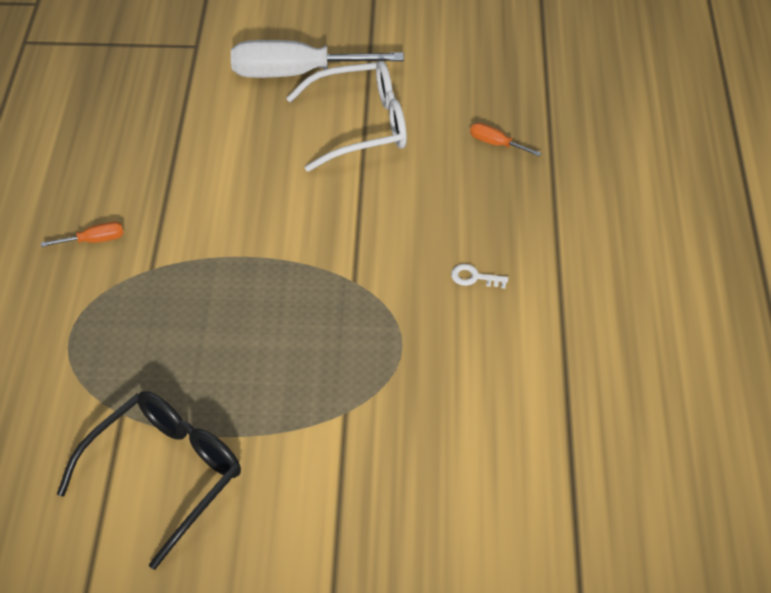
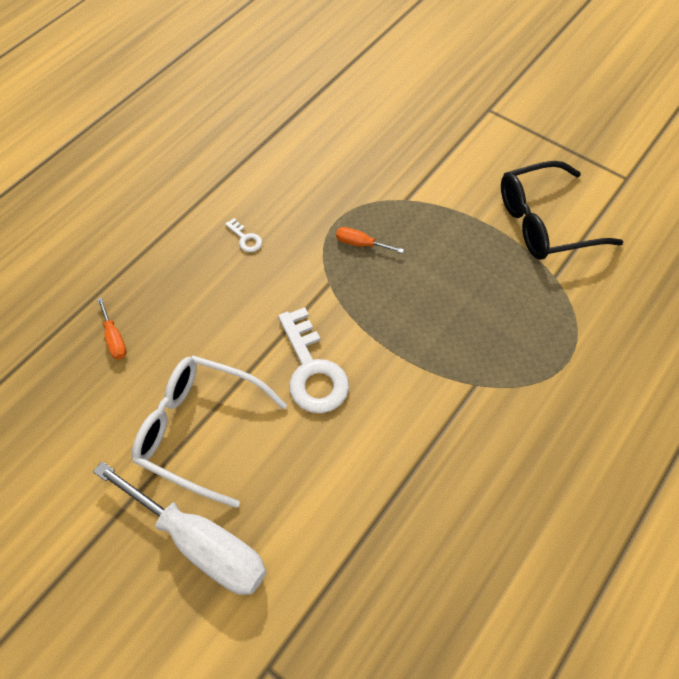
camera: 145 degrees left, 10 degrees up
orange screwdriver [41,222,124,247] -> orange screwdriver moved to [336,227,404,253]
none -> white key [278,307,349,413]

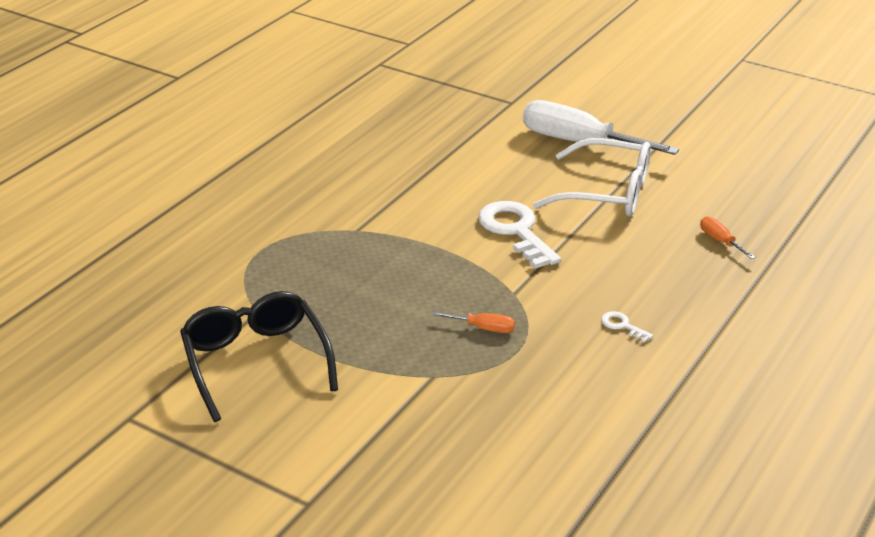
camera: 175 degrees right, 25 degrees down
black glasses [501,161,623,260] -> black glasses turned 90 degrees counterclockwise [180,291,338,422]

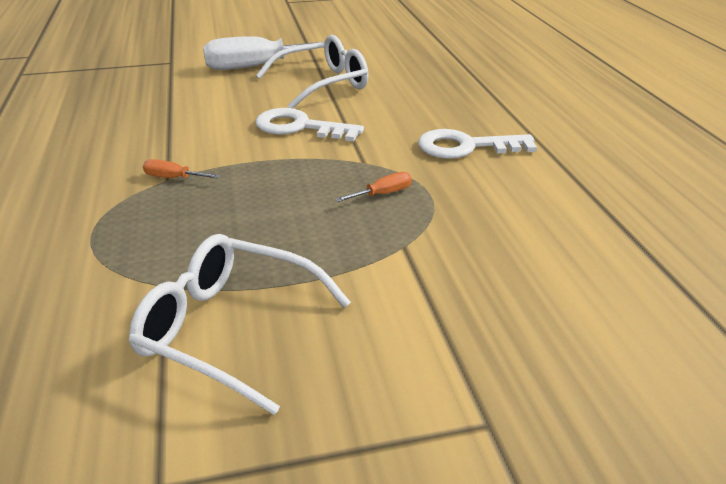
camera: 45 degrees left, 0 degrees up
black glasses [180,291,338,422] -> white glasses [129,234,351,415]
white key [601,311,653,343] -> white key [418,129,537,159], size x2.28
orange screwdriver [700,216,756,259] -> orange screwdriver moved to [143,159,220,178]

